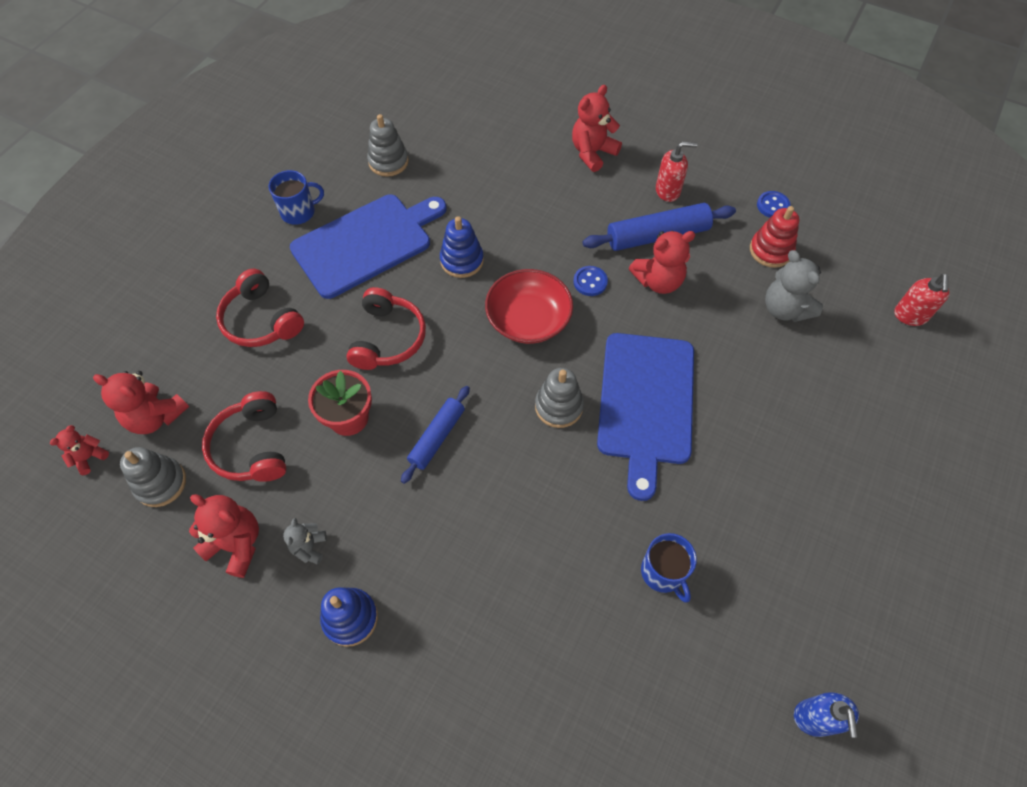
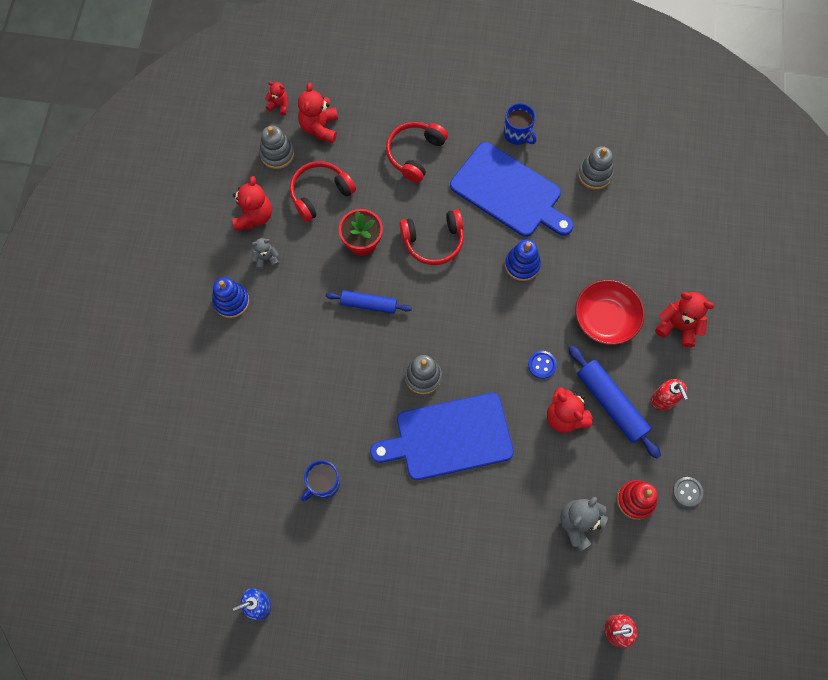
camera: 70 degrees right, 10 degrees up
red bowl [485,269,573,344] -> red bowl moved to [575,280,645,345]
blue button [757,191,791,218] -> grey button [673,477,703,507]

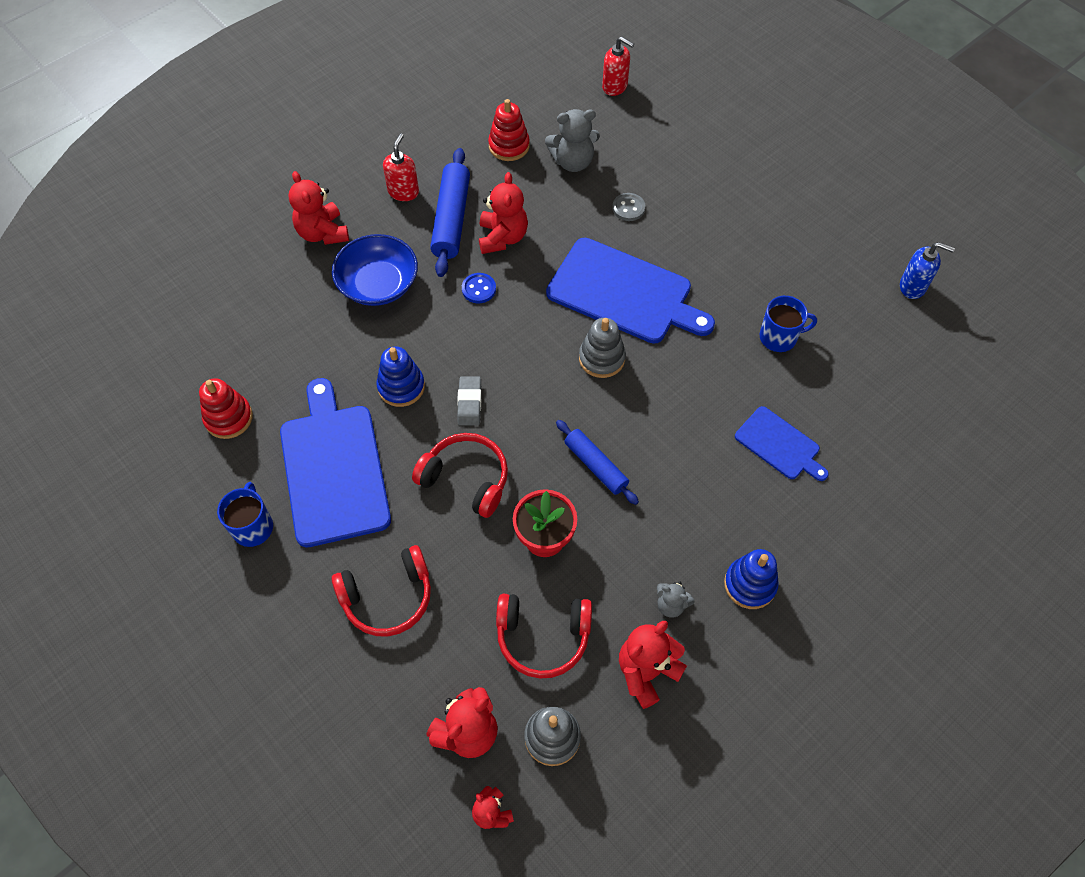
camera: 140 degrees left, 10 degrees down
red bowl [575,280,645,345] -> blue bowl [332,234,418,306]
grey stacking toy [578,146,613,189] -> red stacking toy [199,378,253,439]
grey button [673,477,703,507] -> grey button moved to [612,193,645,221]
none -> grey eraser [457,376,481,426]
none -> blue cutting board [735,406,829,481]

